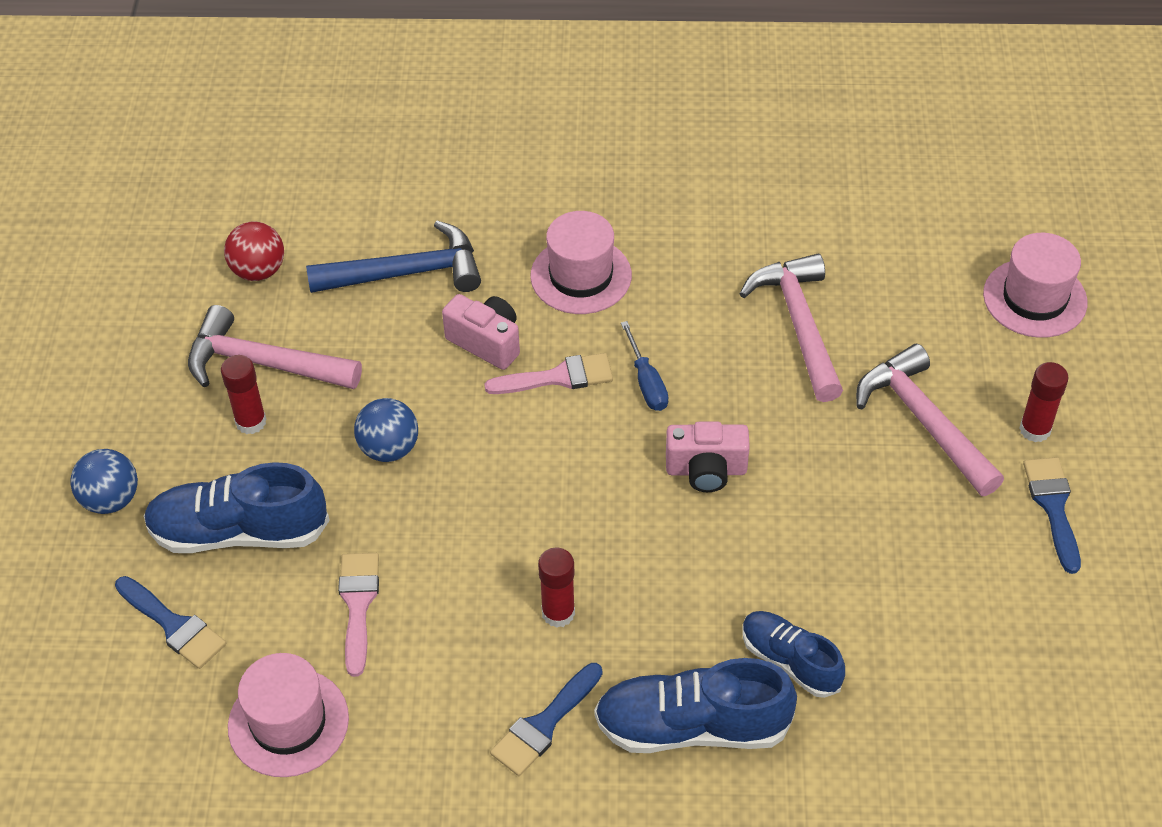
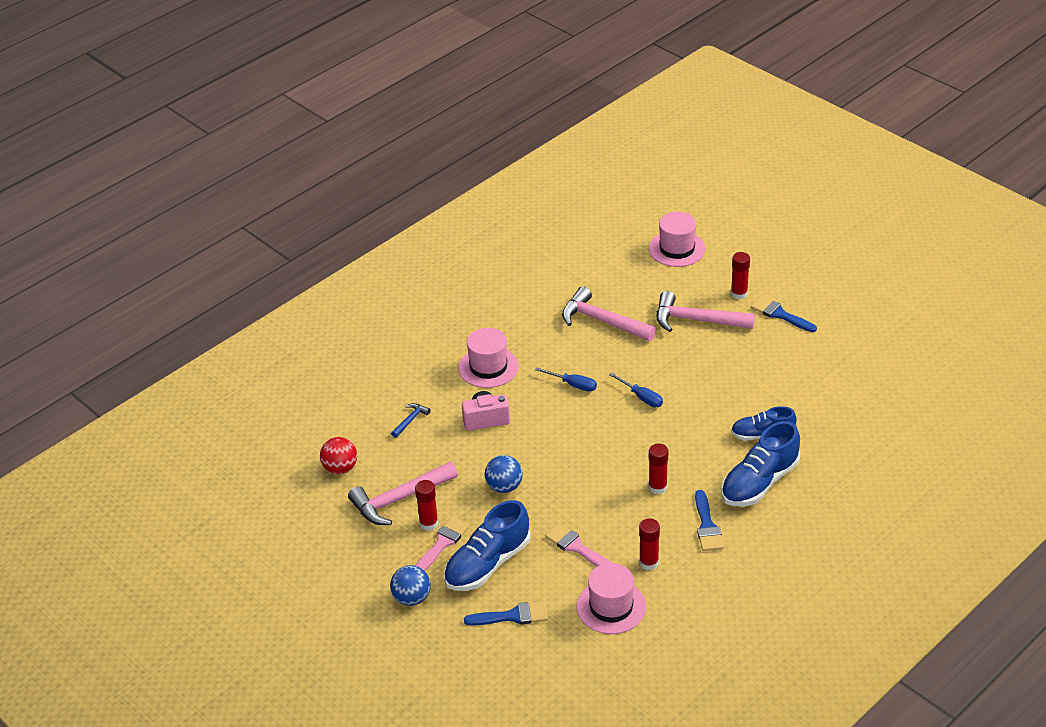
camera: 45 degrees left, 10 degrees down
blue hammer [306,221,481,293] -> blue hammer [391,403,431,438], size x0.46
pink brush [484,353,613,394] -> pink brush moved to [415,516,470,571]
pink camera [666,422,750,492] -> blue screwdriver [609,372,663,407]
none -> red glue stick [639,518,660,570]

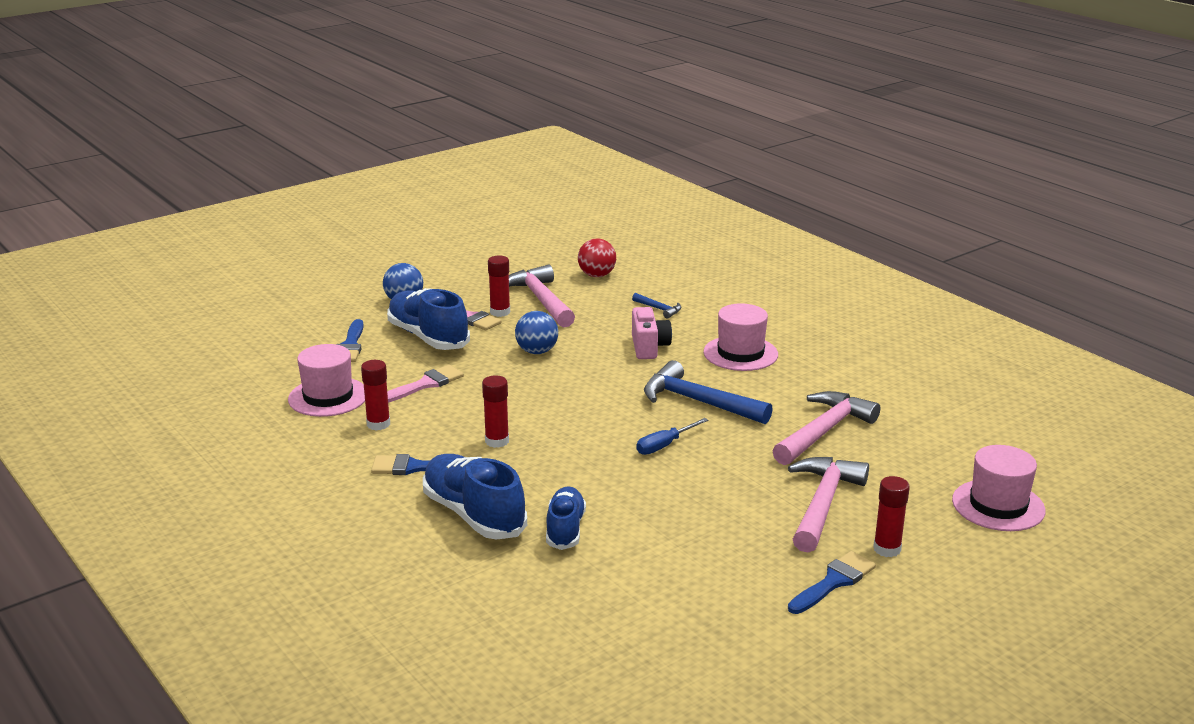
camera: 95 degrees right, 15 degrees down
blue screwdriver [535,367,597,392] -> blue hammer [644,360,773,424]

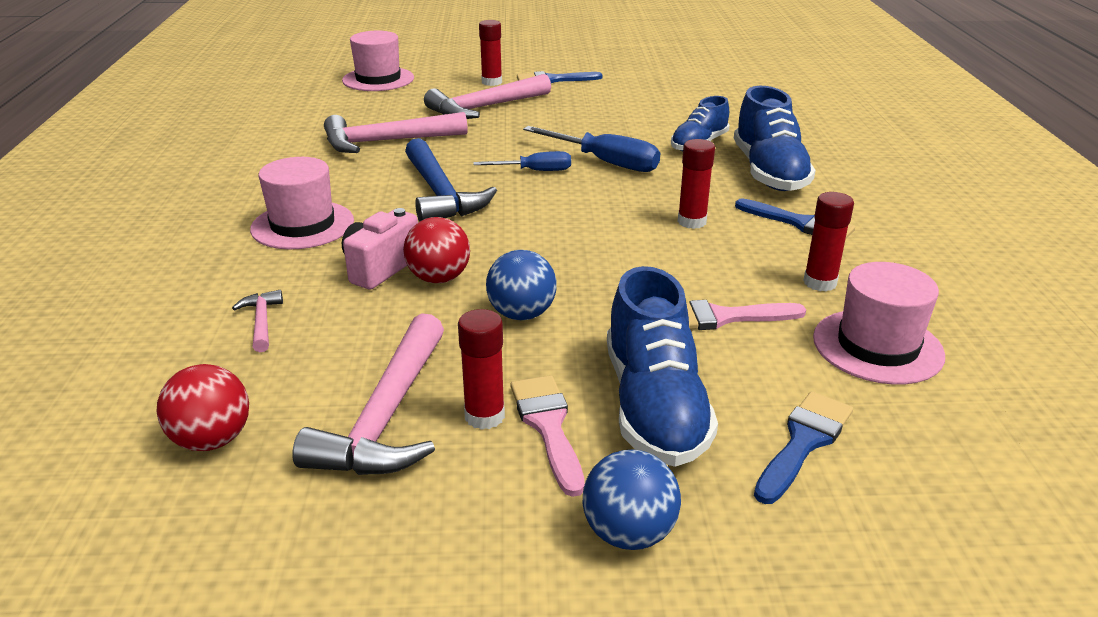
camera: 145 degrees left, 5 degrees up
blue hammer [632,293,681,319] -> pink hammer [232,290,283,352]
none -> red ball [403,217,470,283]
none -> blue screwdriver [523,126,660,172]

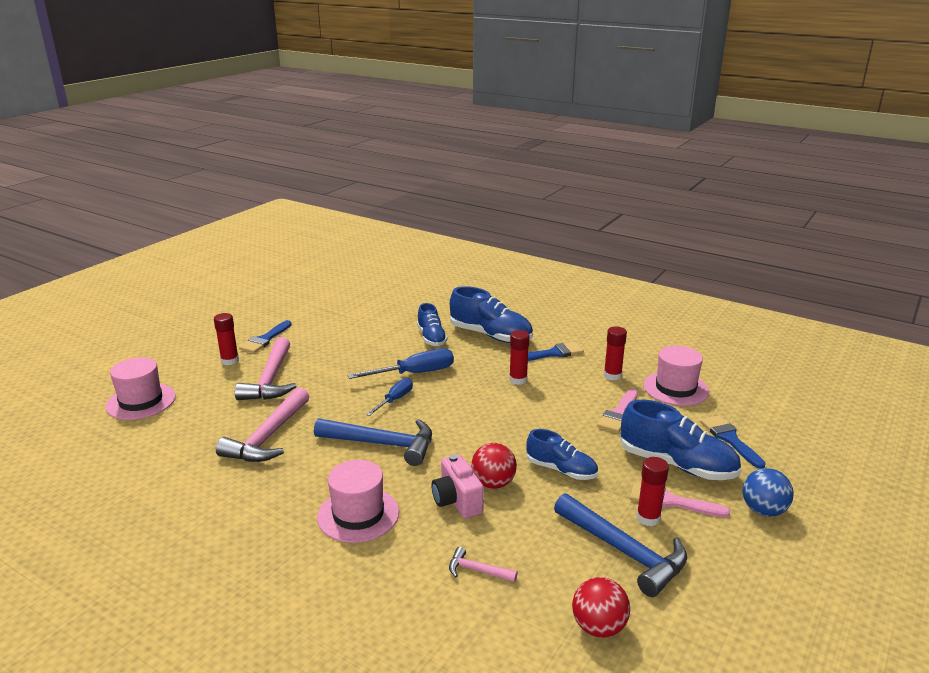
camera: 55 degrees left, 5 degrees down
pink hammer [292,313,444,475] -> blue hammer [554,493,687,597]
blue ball [486,250,557,320] -> blue shoe [526,429,598,480]

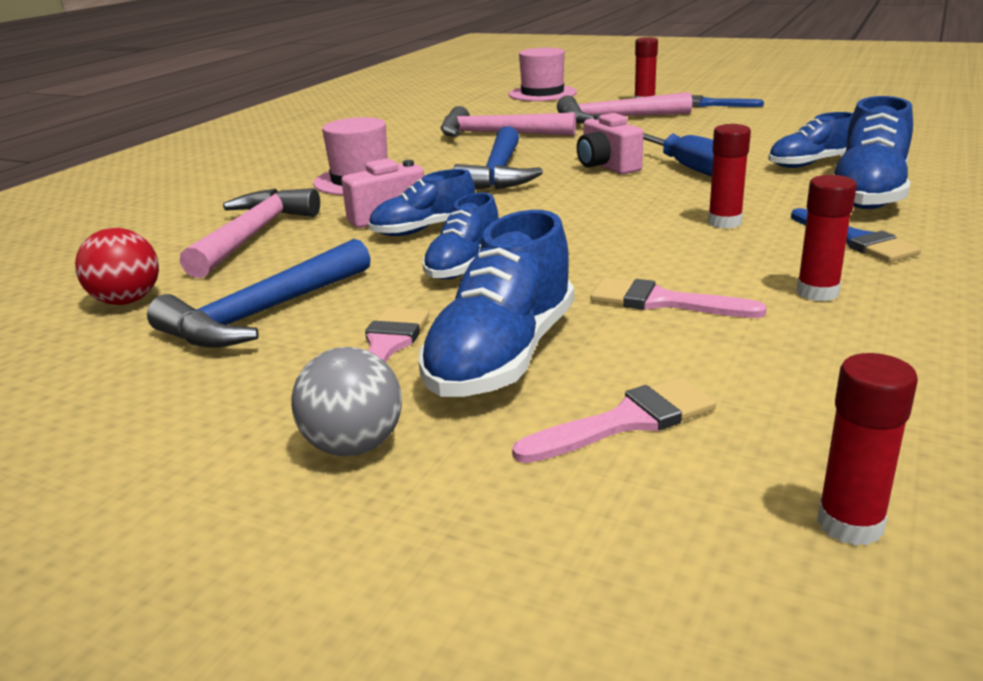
camera: 85 degrees right, 0 degrees up
blue screwdriver [366,378,413,416] -> pink camera [577,113,643,174]
pink hammer [449,547,518,582] -> pink hammer [180,188,320,278], size x2.15
red ball [471,443,517,489] -> blue shoe [369,169,475,236]
red glue stick [636,457,669,526] -> red glue stick moved to [817,353,918,546]
pink hat [643,346,709,406] -> none
blue brush [701,416,766,469] -> pink brush [512,377,716,463]
blue ball [742,468,794,517] -> grey ball [291,347,402,456]

